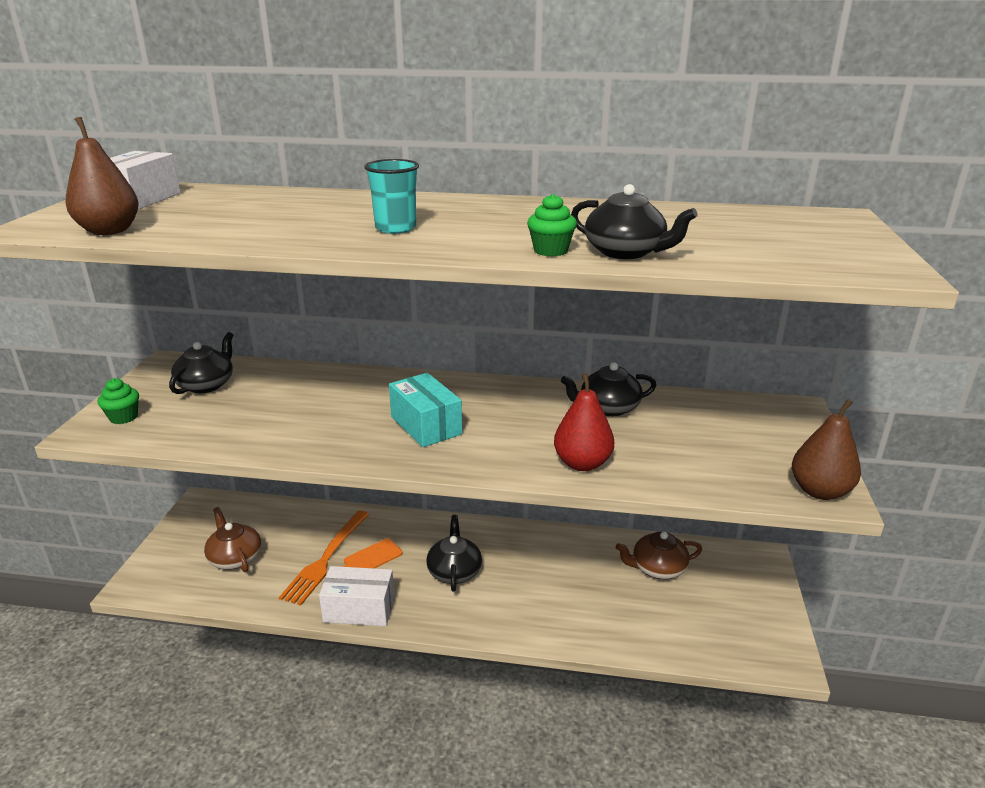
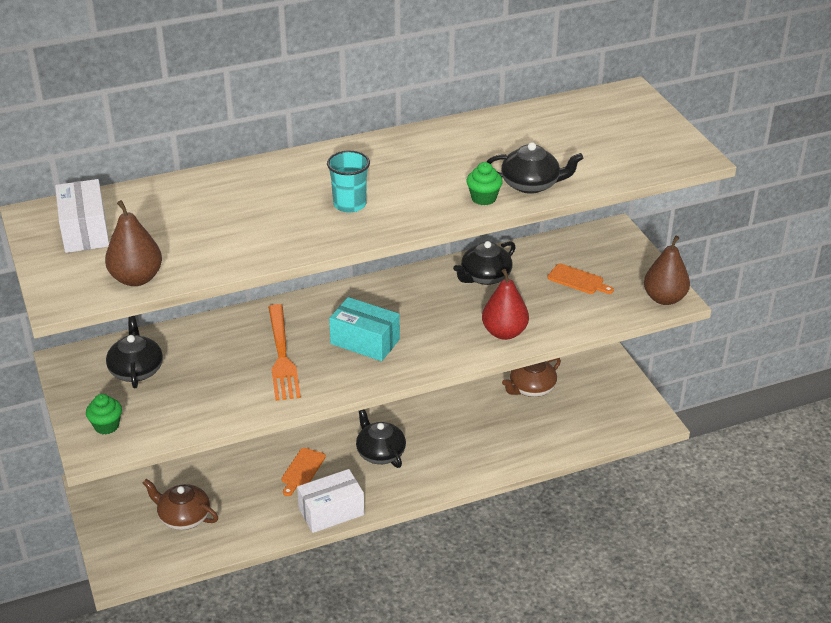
camera: 30 degrees left, 10 degrees up
orange fork [279,510,369,606] -> orange fork moved to [268,304,301,401]
none -> orange cutting board [547,263,614,294]

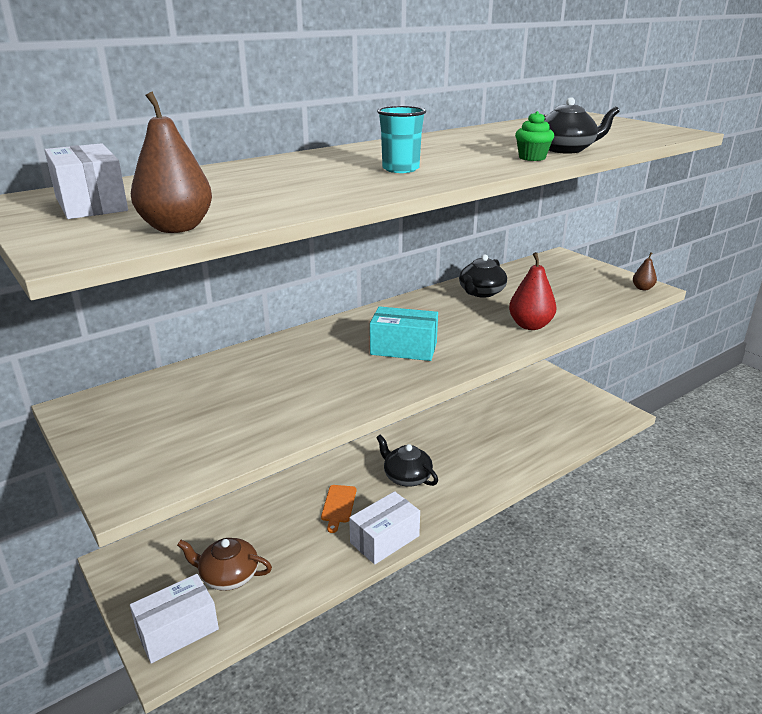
camera: 15 degrees left, 10 degrees down
green cupcake [86,394,122,434] -> none
black teapot [106,316,163,388] -> none
orange fork [268,304,301,401] -> none
brown teapot [502,358,561,397] -> none
orange cutting board [547,263,614,294] -> none
brown pear [644,236,690,305] -> brown pear [633,252,657,290], size x0.55
none -> white box [130,574,219,664]

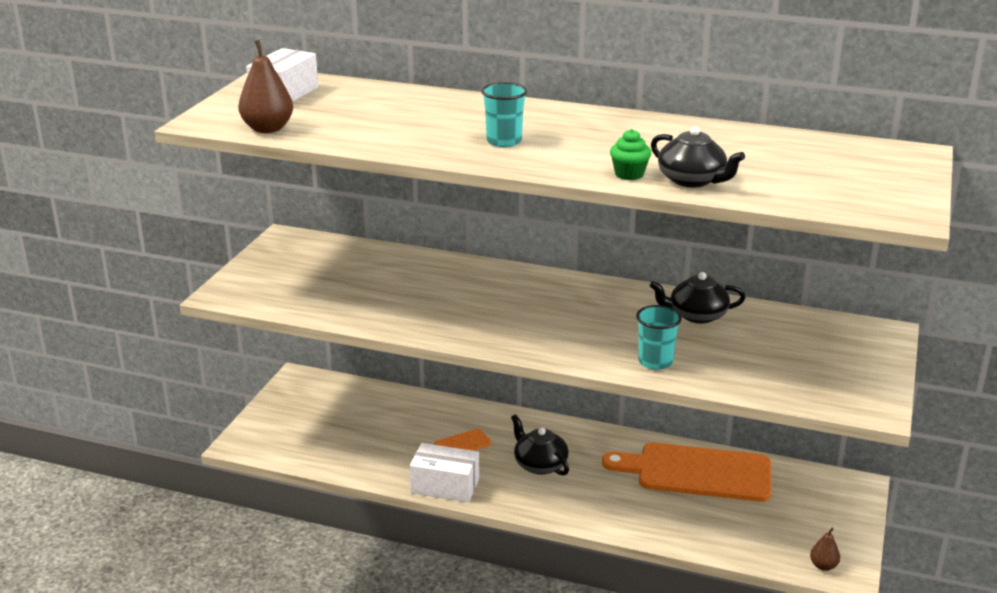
camera: 55 degrees right, 0 degrees up
white box [130,574,219,664] -> none
brown teapot [177,538,272,591] -> none
turquoise box [370,306,438,361] -> none
black teapot [376,435,438,487] -> black teapot turned 45 degrees counterclockwise [511,414,569,476]
red pear [509,252,557,330] -> turquoise cup [636,305,682,370]
brown pear [633,252,657,290] -> brown pear moved to [810,528,840,571]
none -> orange cutting board [602,443,771,502]

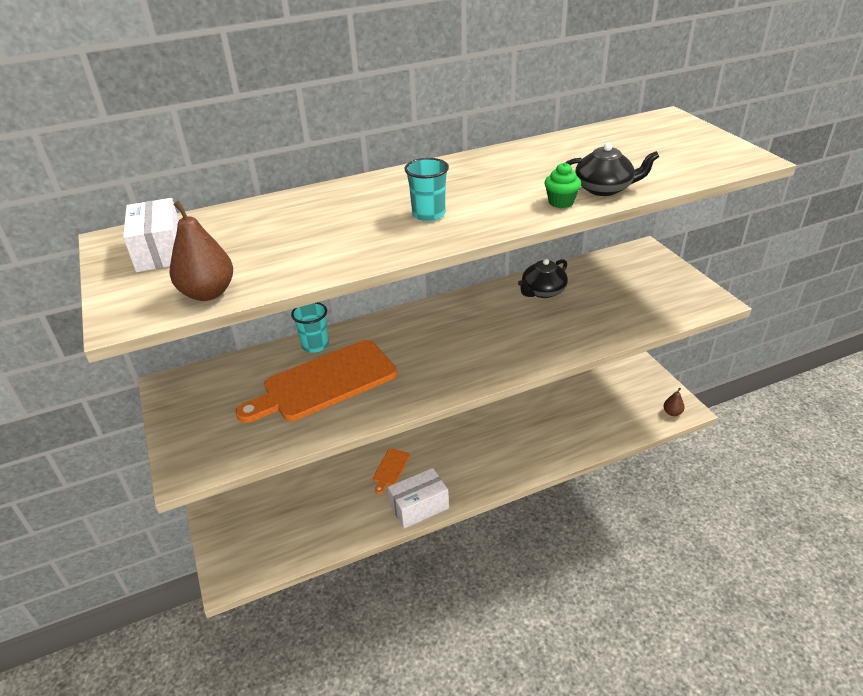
camera: 40 degrees left, 10 degrees up
black teapot [511,414,569,476] -> none
orange cutting board [602,443,771,502] -> orange cutting board moved to [235,340,397,423]
turquoise cup [636,305,682,370] -> turquoise cup moved to [291,302,329,353]

